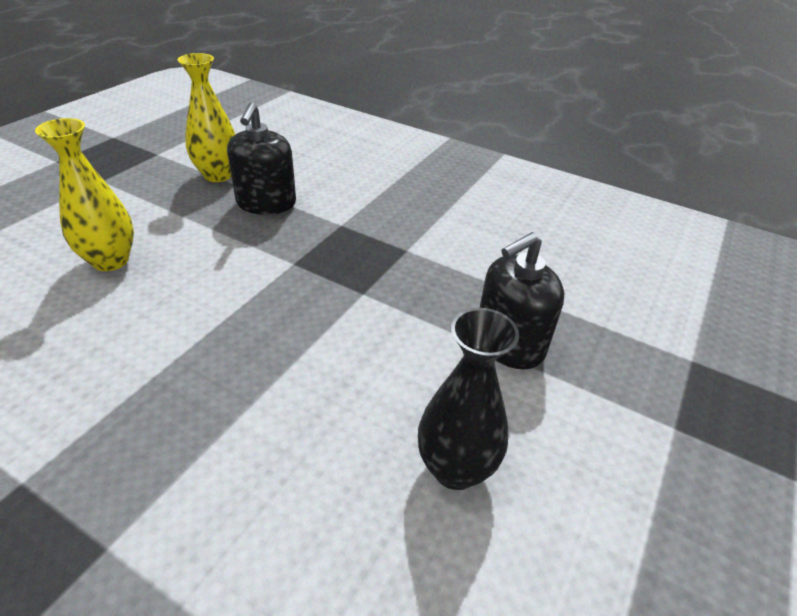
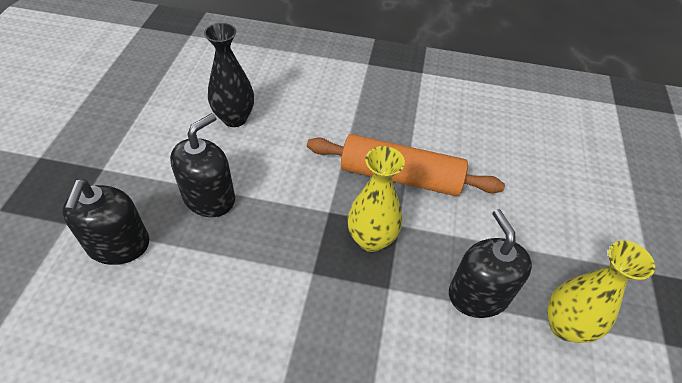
camera: 160 degrees right, 10 degrees up
yellow vase [35,118,134,271] -> yellow vase moved to [348,146,405,252]
none -> black soap dispenser [62,179,149,265]
none -> orange rolling pin [307,134,505,196]

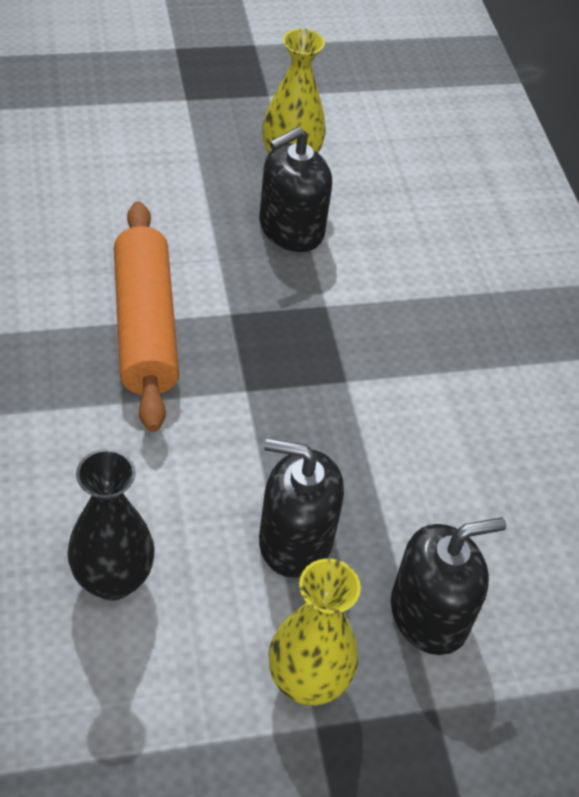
camera: 115 degrees left, 0 degrees up
yellow vase [348,146,405,252] -> yellow vase moved to [269,559,361,706]

